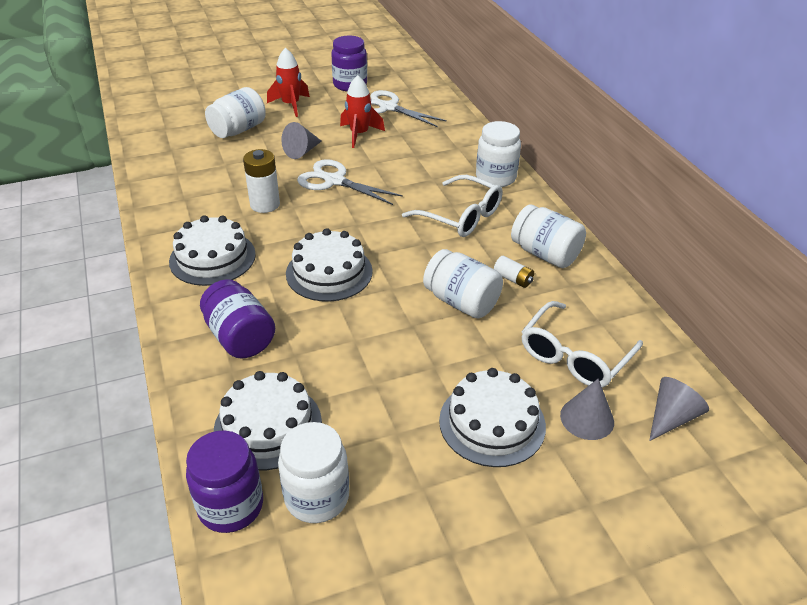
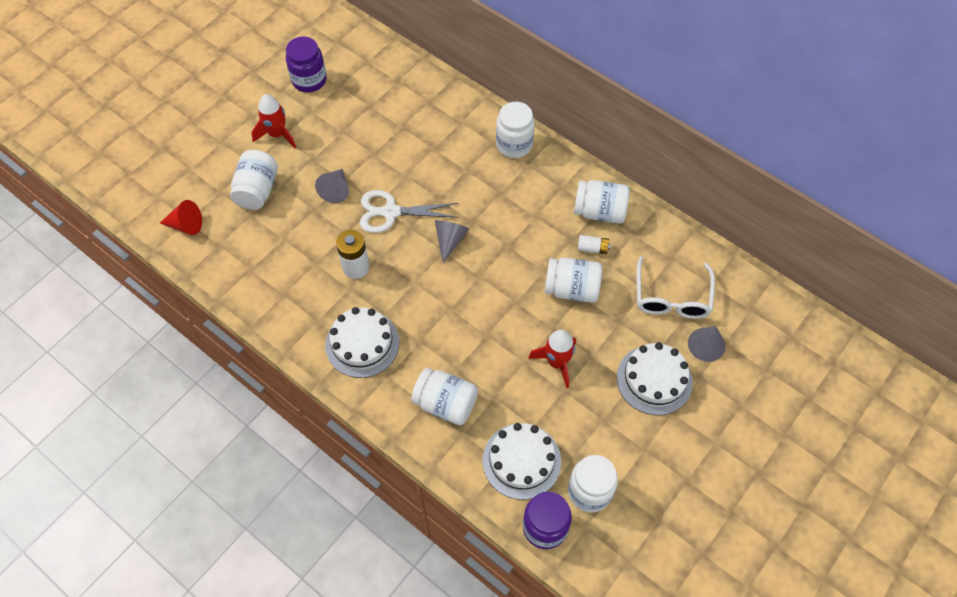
camera: 30 degrees left, 20 degrees up
purple jar [200,279,275,358] -> white jar [411,368,478,425]
white cake [286,228,373,302] -> none
red rocket [340,75,385,148] -> red rocket moved to [528,330,576,389]
white scissors [370,90,447,127] -> none
white glasses [402,175,503,237] -> none
grey cone [649,377,709,441] -> grey cone moved to [435,220,469,263]
none -> red cone [160,200,202,235]

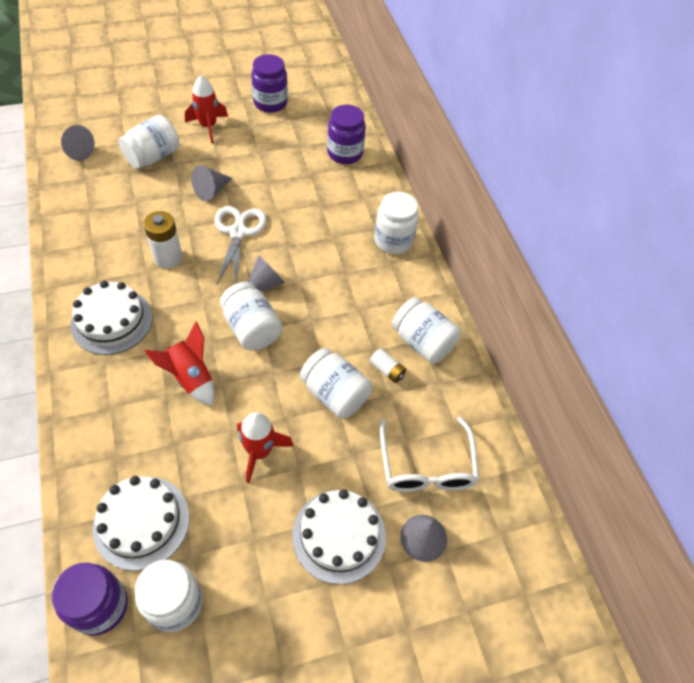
camera: 30 degrees right, 5 degrees down
red cone [160,200,202,235] -> grey cone [61,125,95,161]
white scissors [360,190,458,233] -> white scissors turned 60 degrees clockwise [215,206,267,284]
white jar [411,368,478,425] -> white jar moved to [220,282,282,351]
white glasses [637,256,715,319] -> white glasses turned 45 degrees counterclockwise [380,417,479,492]
none -> red rocket [144,322,214,406]
none -> purple jar [327,105,366,164]

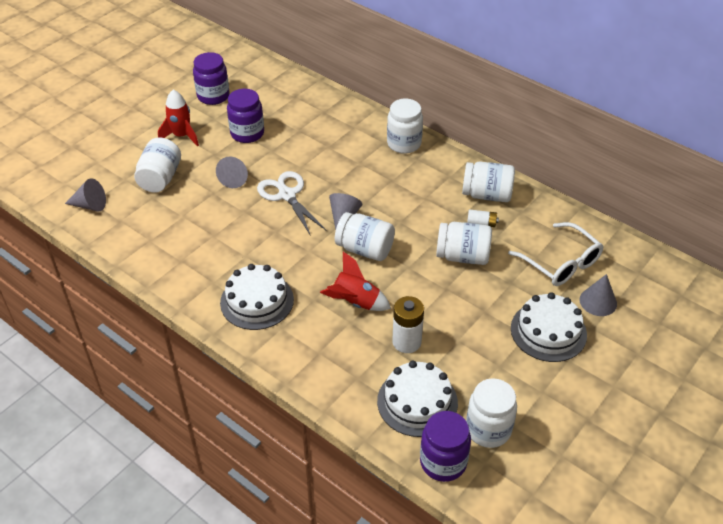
camera: 30 degrees left, 10 degrees down
white battery [143,211,182,268] -> white battery moved to [392,296,424,353]
red rocket [237,412,294,483] -> none
purple jar [327,105,366,164] -> purple jar moved to [227,89,264,143]

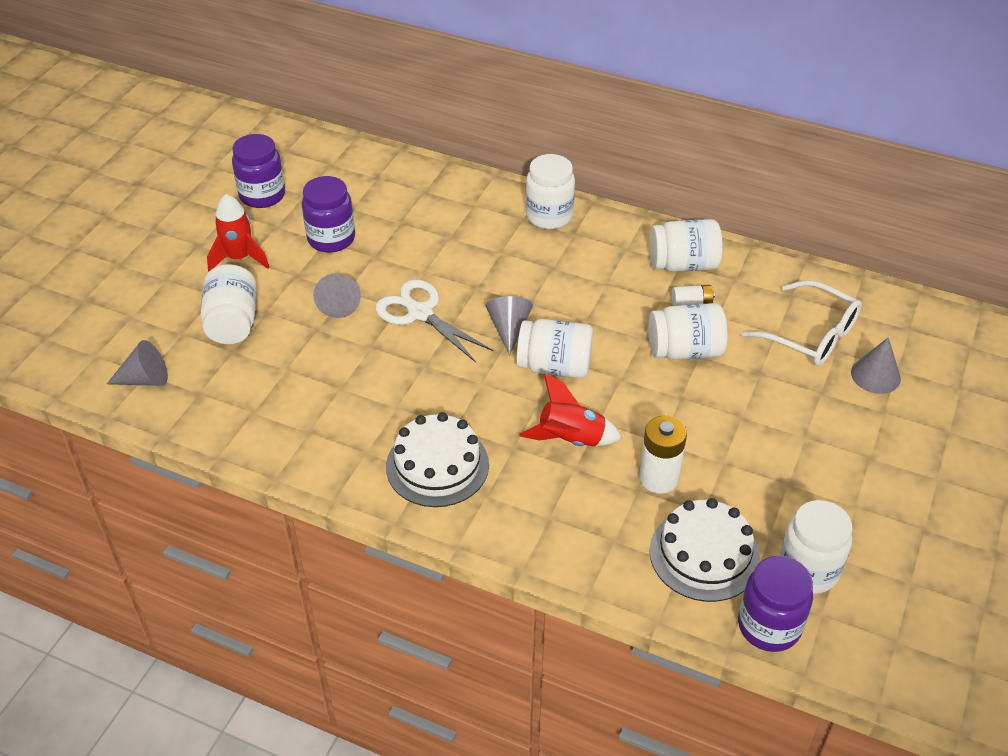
camera: 15 degrees left, 0 degrees up
white cake [511,292,587,362] -> none

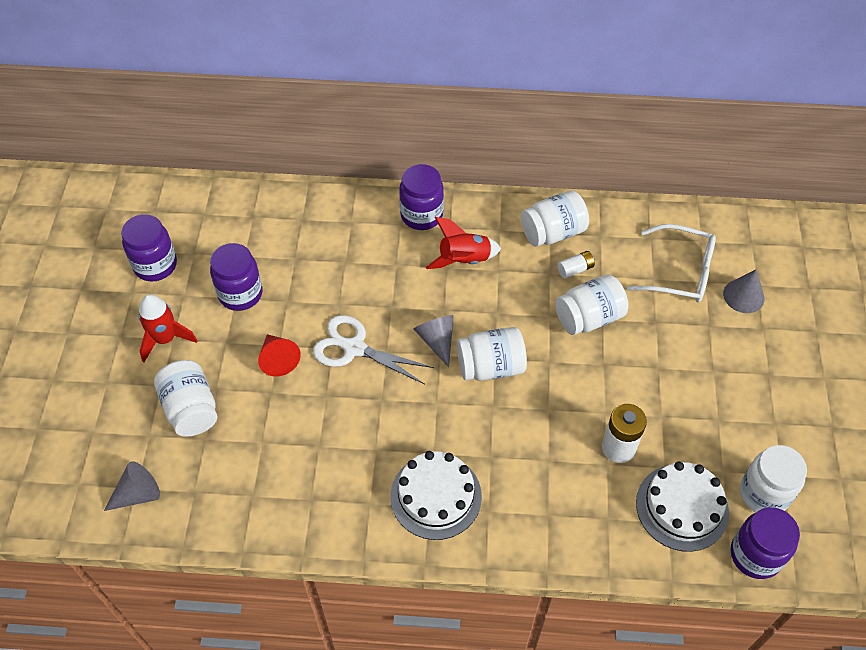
camera: 20 degrees left, 10 degrees up
grey cone [313,273,361,318] -> red cone [258,334,301,376]
red rocket [520,374,621,446] -> red rocket moved to [426,217,501,269]
white jar [526,154,575,229] -> purple jar [399,164,444,230]

